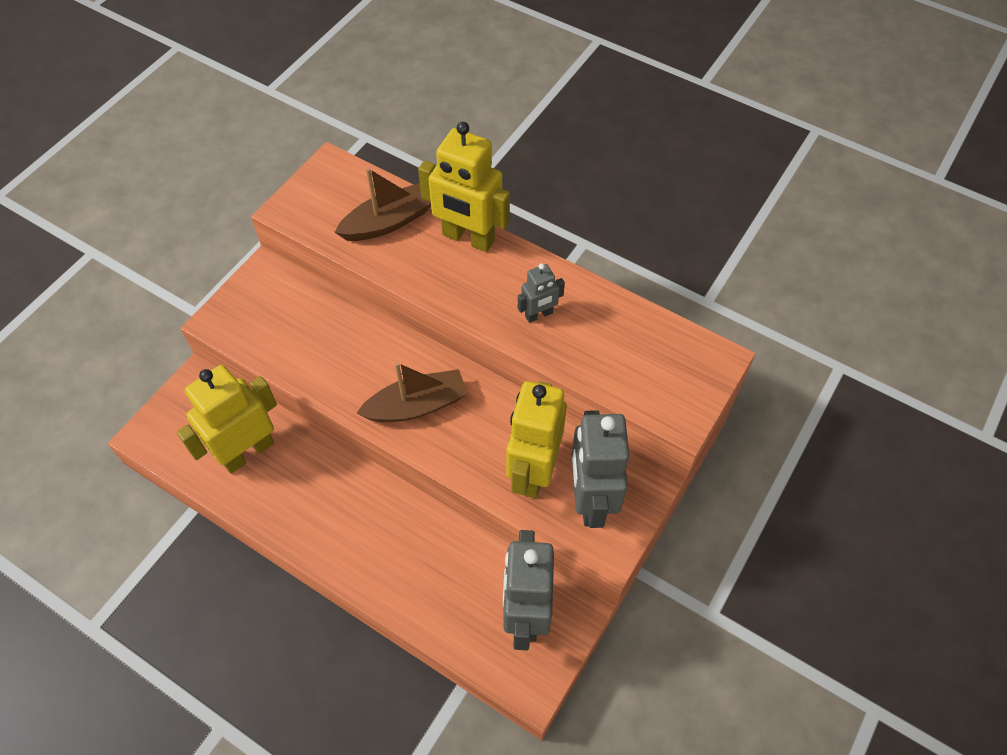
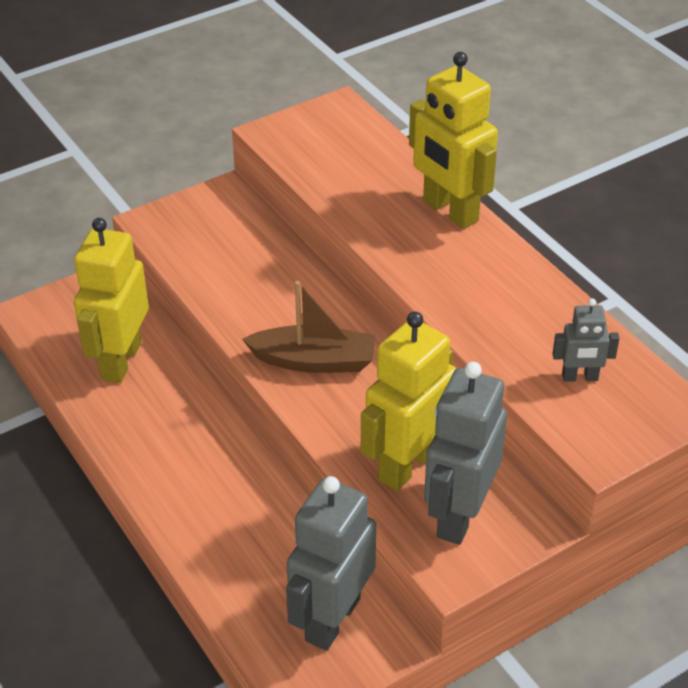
camera: 25 degrees right, 15 degrees down
yellow robot [177,365,277,474] -> yellow robot turned 60 degrees counterclockwise [74,218,149,383]
brown boat [335,168,431,241] -> none
grey robot [518,263,565,323] -> grey robot moved to [553,298,620,382]

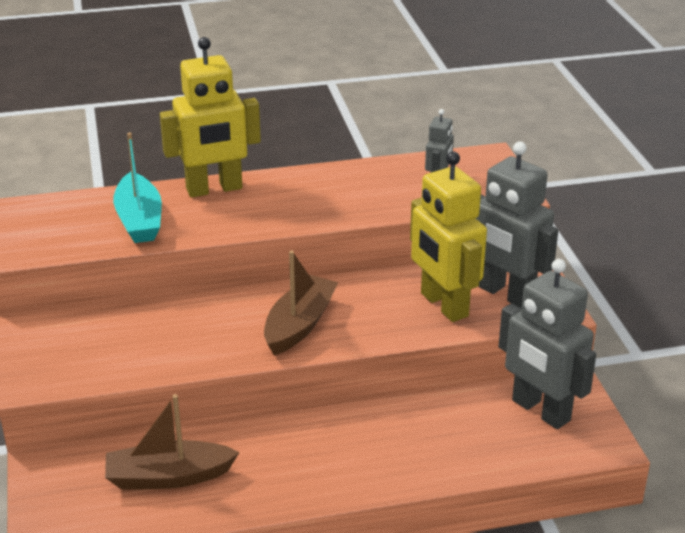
camera: 70 degrees left, 10 degrees down
yellow robot [74,218,149,383] -> brown boat [105,394,240,490]
none -> turquoise boat [113,133,162,243]

